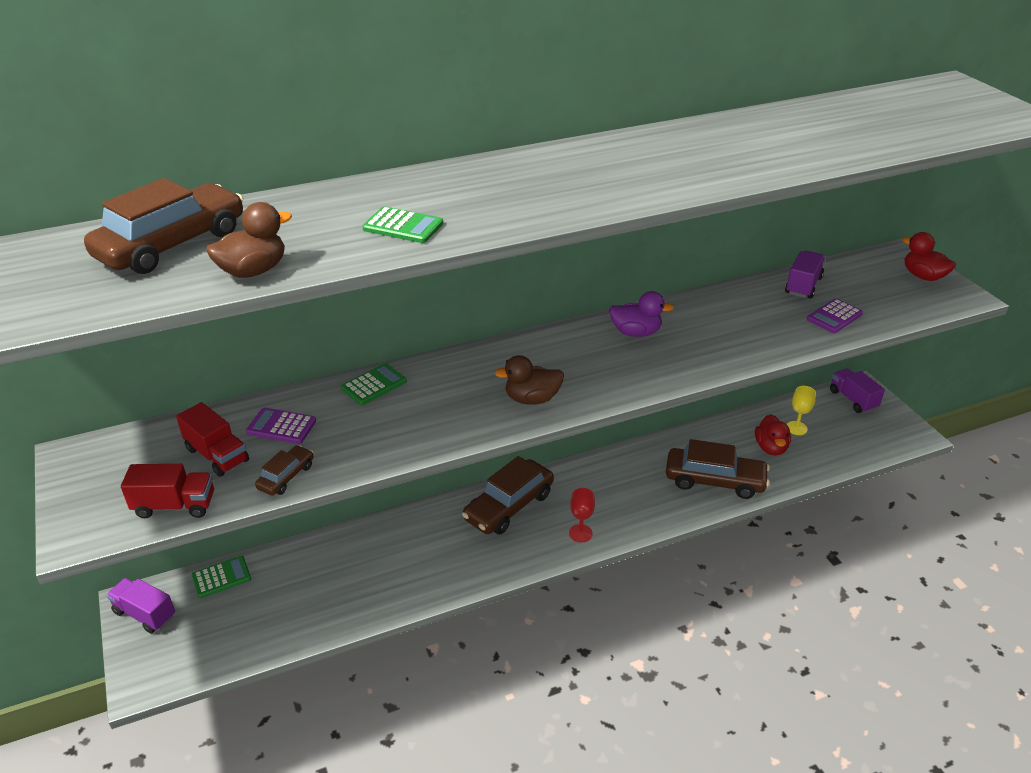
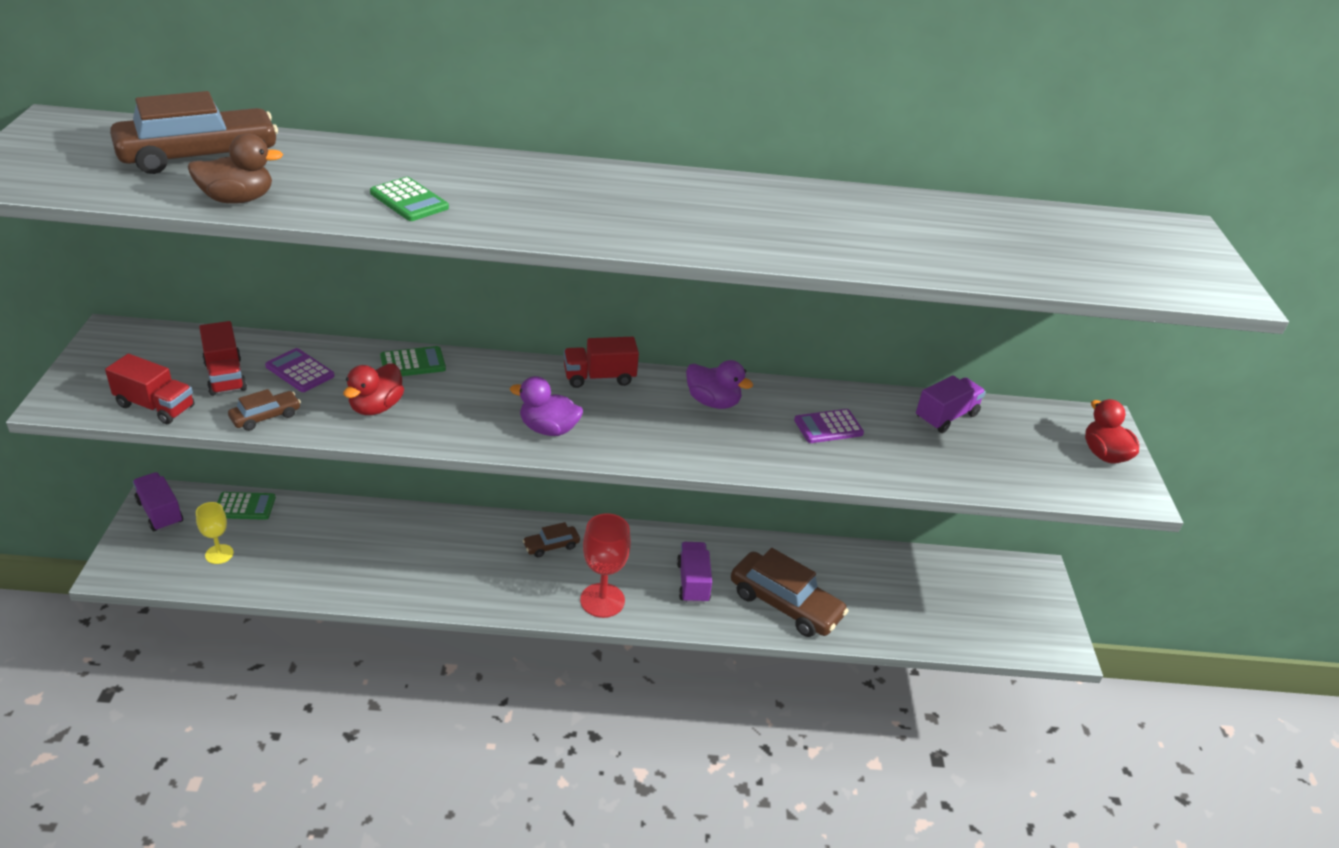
camera: 20 degrees right, 0 degrees up
brown car [462,456,554,535] -> brown car [523,522,580,557], size x0.49
brown duck [494,355,564,405] -> purple duck [510,376,583,436]
red goblet [569,488,595,542] -> red goblet [580,513,631,618], size x1.67
red duck [755,414,791,455] -> red duck moved to [343,363,404,415]
yellow goblet [787,386,816,435] -> yellow goblet moved to [196,502,234,564]
purple calculator [807,298,863,333] -> purple calculator moved to [794,409,864,443]
purple truck [830,368,885,413] -> purple truck moved to [677,542,712,604]
none -> red truck [564,337,639,388]

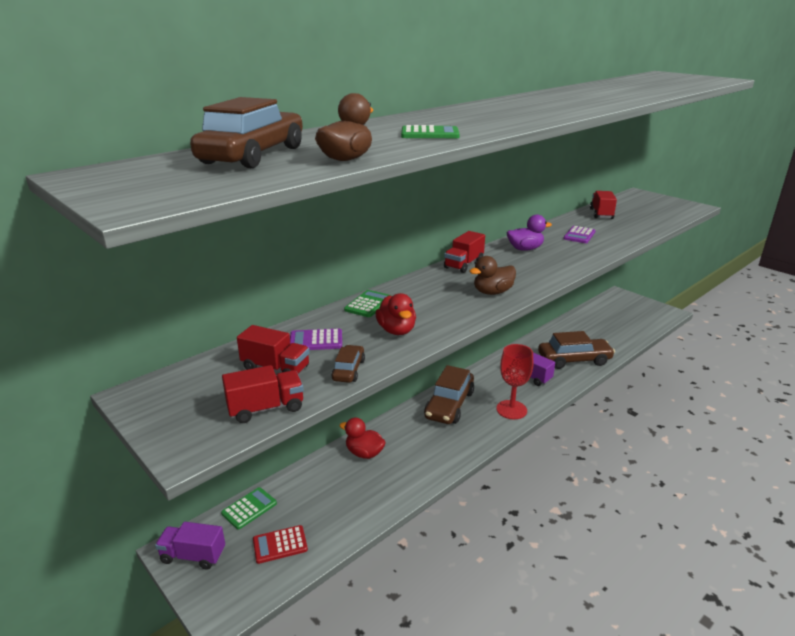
camera: 40 degrees left, 10 degrees down
yellow goblet [196,502,234,564] -> red calculator [253,525,308,564]
purple duck [510,376,583,436] -> brown duck [469,256,516,295]
brown car [523,522,580,557] -> brown car [424,365,474,424], size x2.06
purple truck [916,375,986,433] -> red truck [590,191,617,219]
red duck [1085,399,1139,464] -> red duck moved to [340,418,386,459]

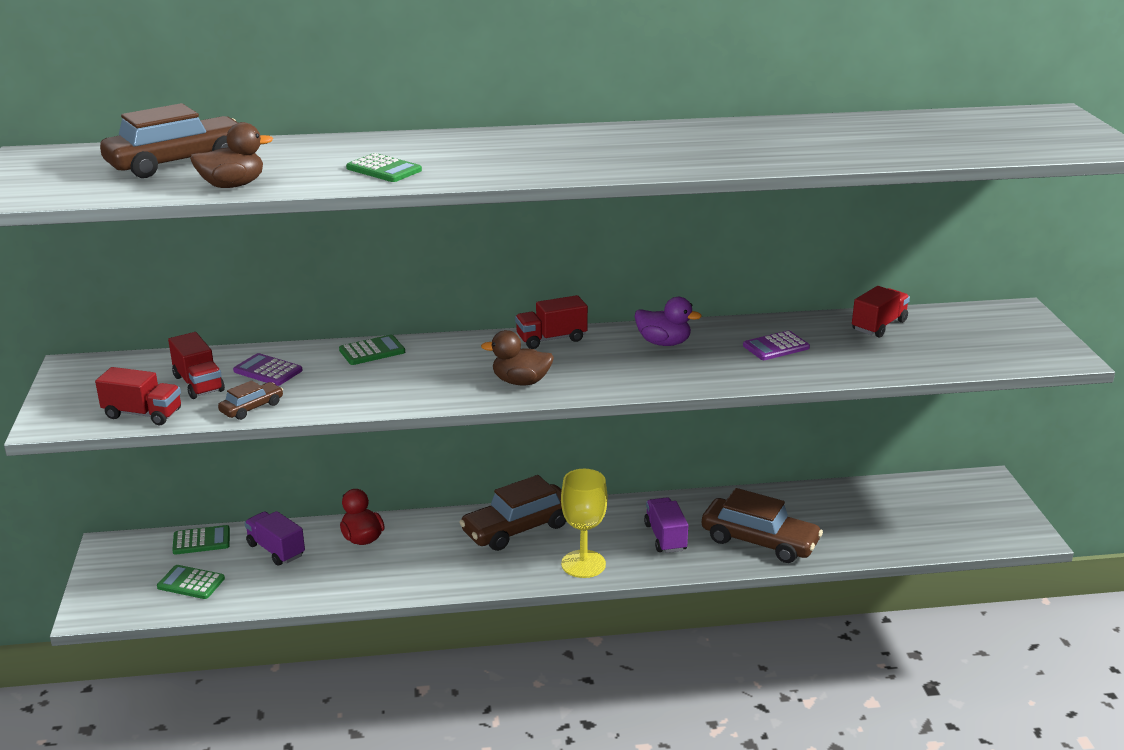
camera: 35 degrees right, 0 degrees up
purple truck [155,522,225,570] -> purple truck moved to [244,511,305,566]
red calculator [253,525,308,564] -> green calculator [157,565,225,599]
red duck [376,293,416,335] -> none
red goblet [497,344,533,419] -> yellow goblet [561,469,608,578]

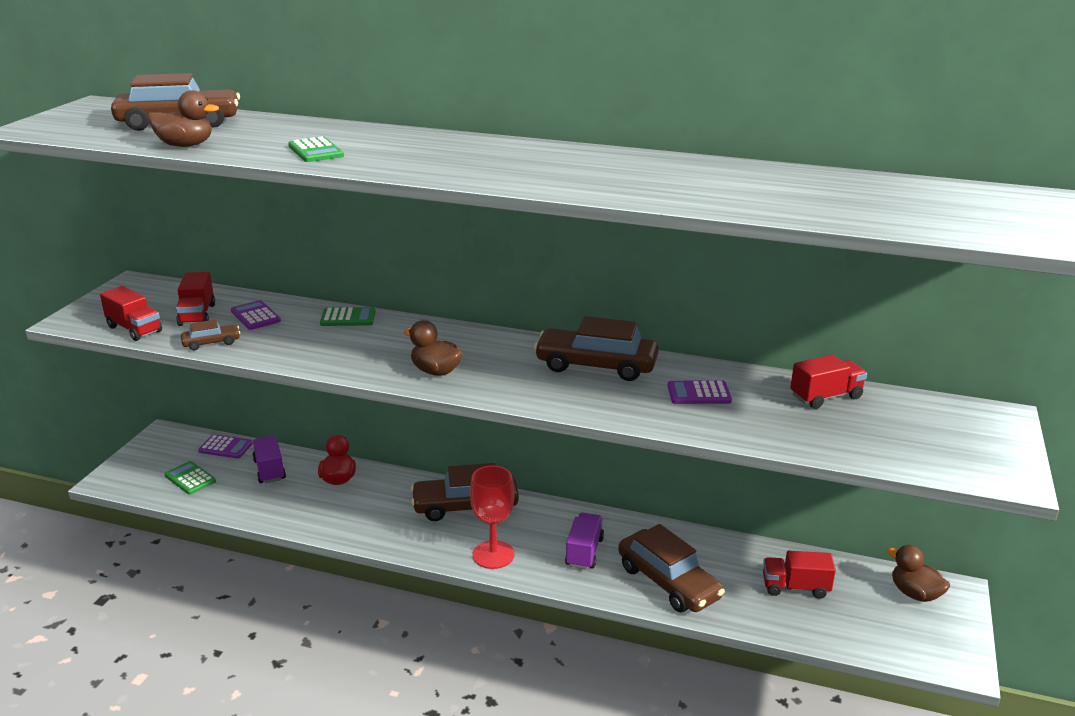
camera: 25 degrees right, 0 degrees up
green calculator [172,525,230,555] -> purple calculator [198,435,253,458]
red truck [515,295,588,349] -> red truck moved to [763,551,836,599]
yellow goblet [561,469,608,578] -> red goblet [470,466,515,569]
purple duck [635,297,702,346] -> brown car [534,316,659,381]
none -> brown duck [887,545,950,602]

